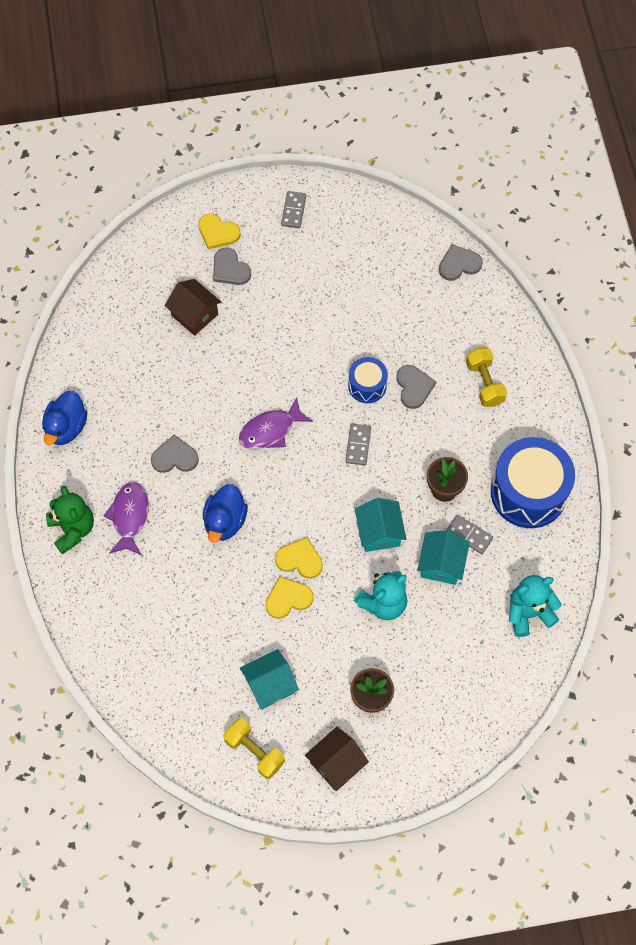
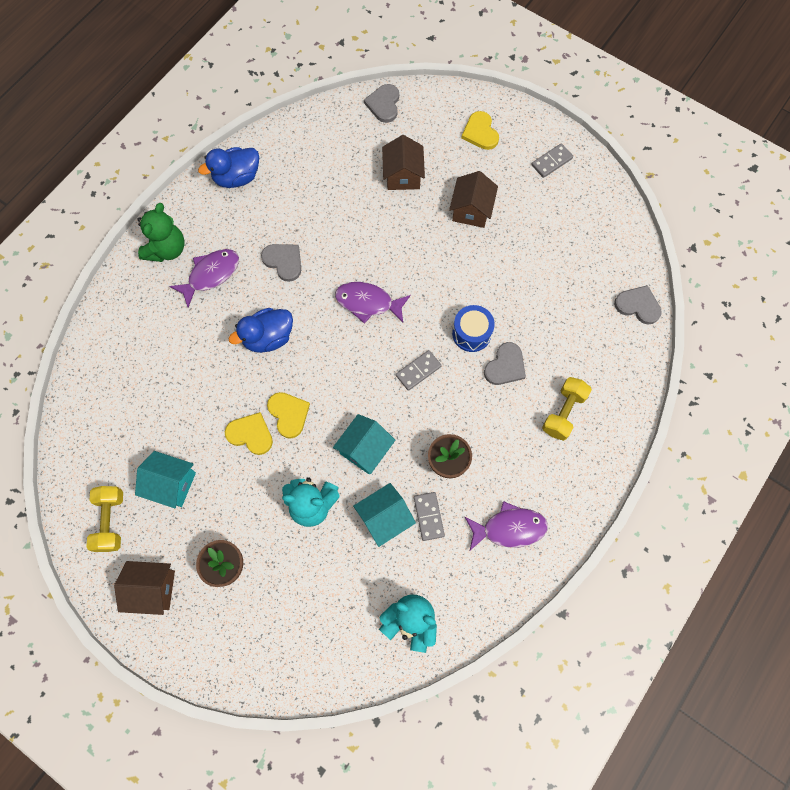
camera: 45 degrees right, 5 degrees up
grey heart [213,248,251,285] -> grey heart moved to [364,84,399,123]
blue drum [491,437,575,528] -> purple fish [465,501,548,550]
none -> brown house [449,171,498,228]

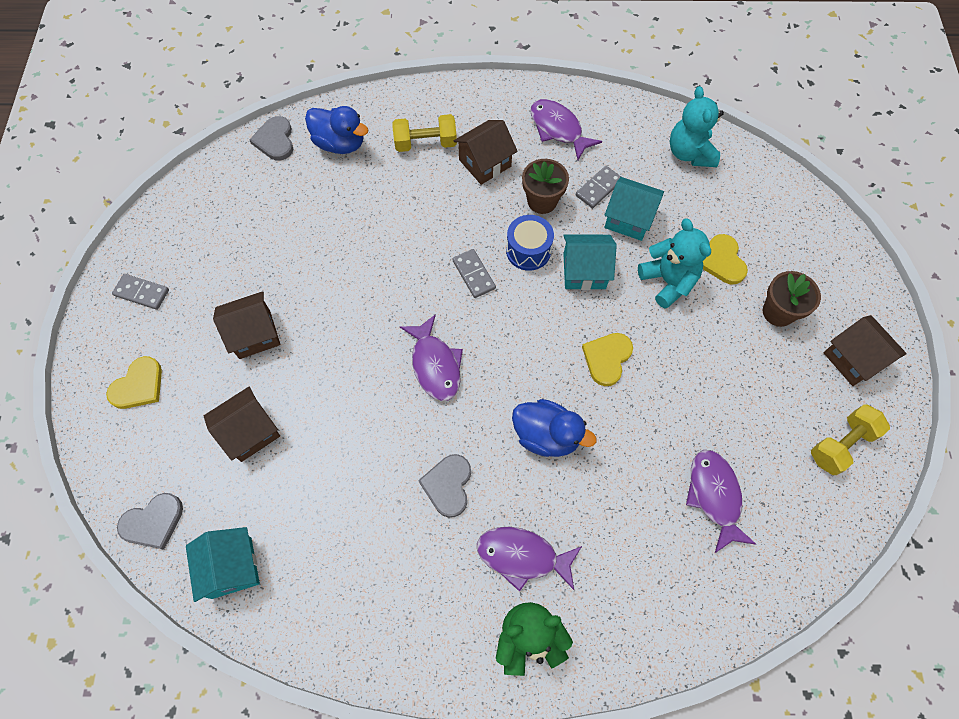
camera: 125 degrees left, 5 degrees down
turquoise house [135,451,196,508] -> turquoise house moved to [186,527,260,602]
blue duck [198,147,259,188] -> blue duck moved to [305,106,368,154]
yellow heart [225,412,273,455] -> yellow heart moved to [703,234,748,284]
grey domino [396,350,442,391] -> grey domino turned 45 degrees clockwise [452,249,496,298]
blue drum [452,305,495,352] -> blue drum moved to [506,215,554,271]
grey heart [484,342,526,385] -> none
none -> brown house [453,120,518,185]
none -> purple fish [686,450,756,553]

